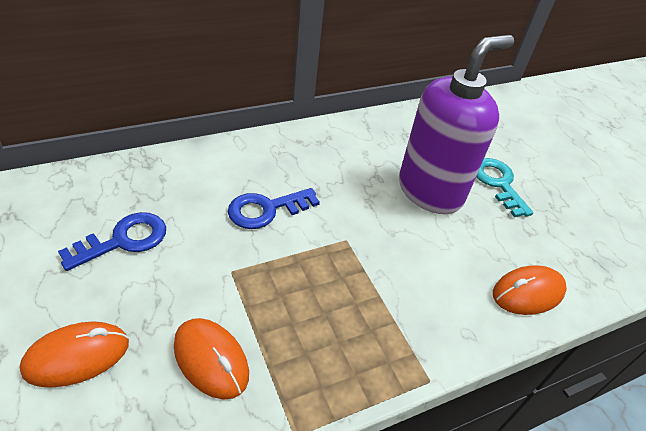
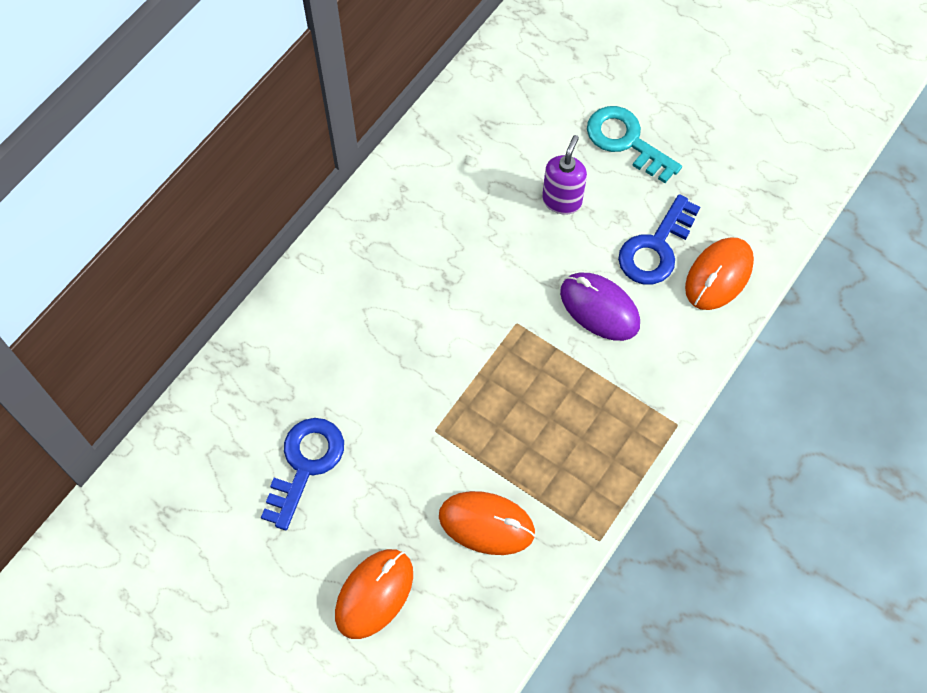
camera: 25 degrees left, 20 degrees up
blue key [228,188,320,229] -> blue key moved to [618,194,700,285]
purple soap dispenser [399,35,514,214] -> purple soap dispenser [542,135,587,215], size x0.44
none -> purple mouse [560,273,640,341]

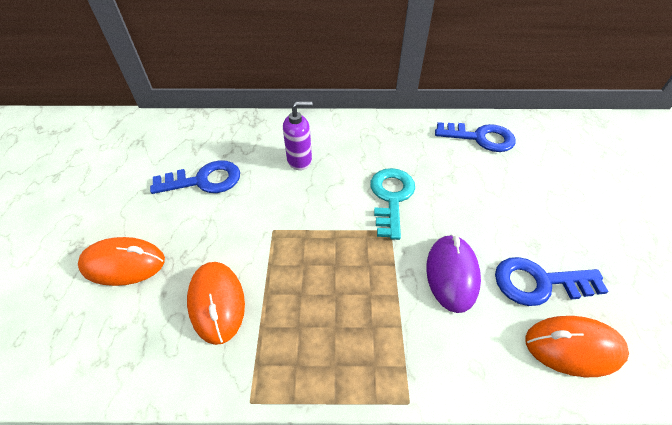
camera: 55 degrees right, 15 degrees down
purple soap dispenser [542,135,587,215] -> purple soap dispenser moved to [283,101,313,170]
turquoise key [587,106,682,183] -> turquoise key moved to [371,168,415,240]
none -> blue key [435,122,516,152]

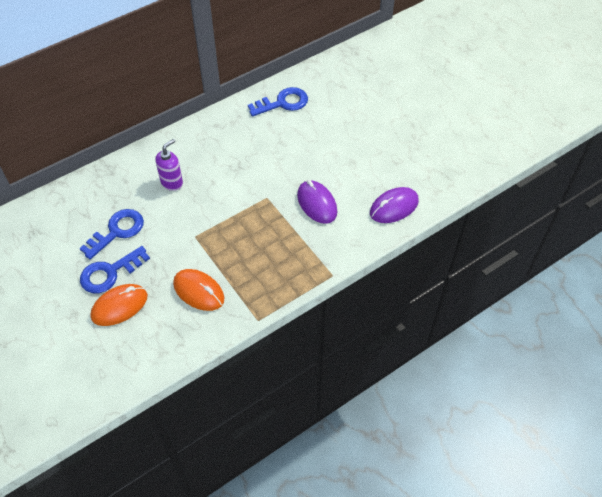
camera: 35 degrees left, 5 degrees up
turquoise key [371,168,415,240] -> none
blue key [495,257,609,306] -> blue key moved to [80,246,150,293]
orange mouse [525,316,629,377] -> purple mouse [370,187,419,223]

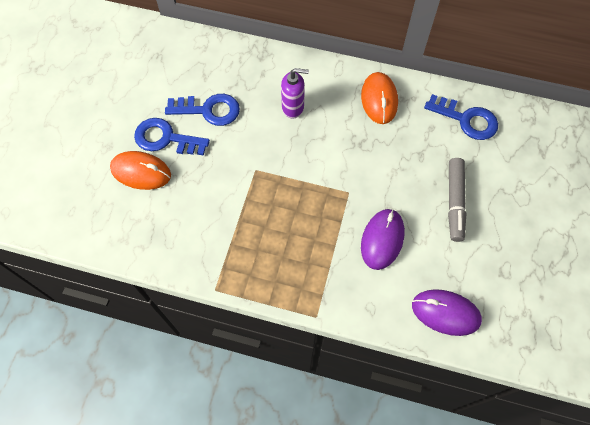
camera: 50 degrees right, 10 degrees up
orange mouse [173,269,224,311] -> orange mouse moved to [361,72,398,124]
none -> grey marker [448,158,467,242]

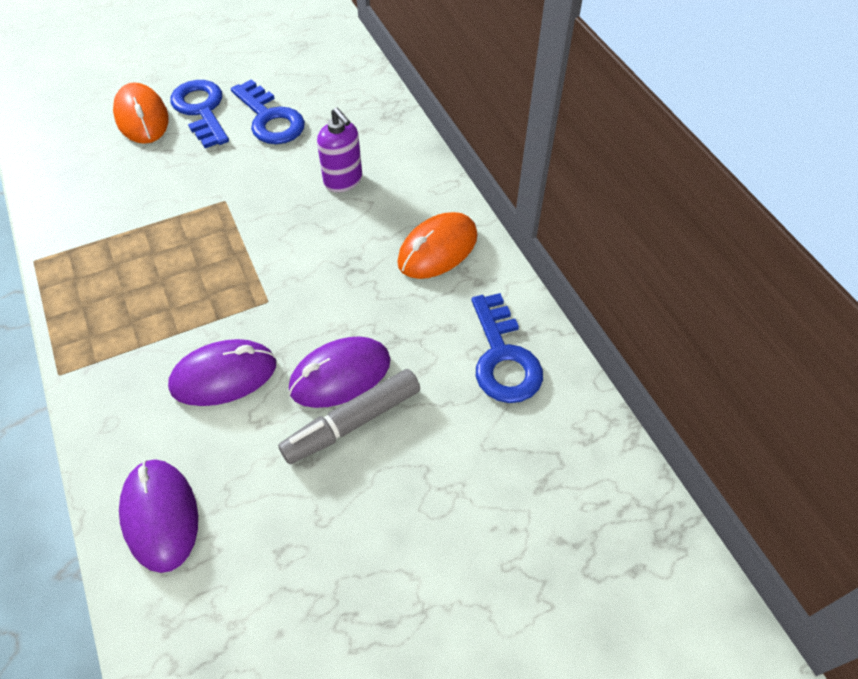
camera: 50 degrees right, 10 degrees down
none -> purple mouse [289,337,391,408]

